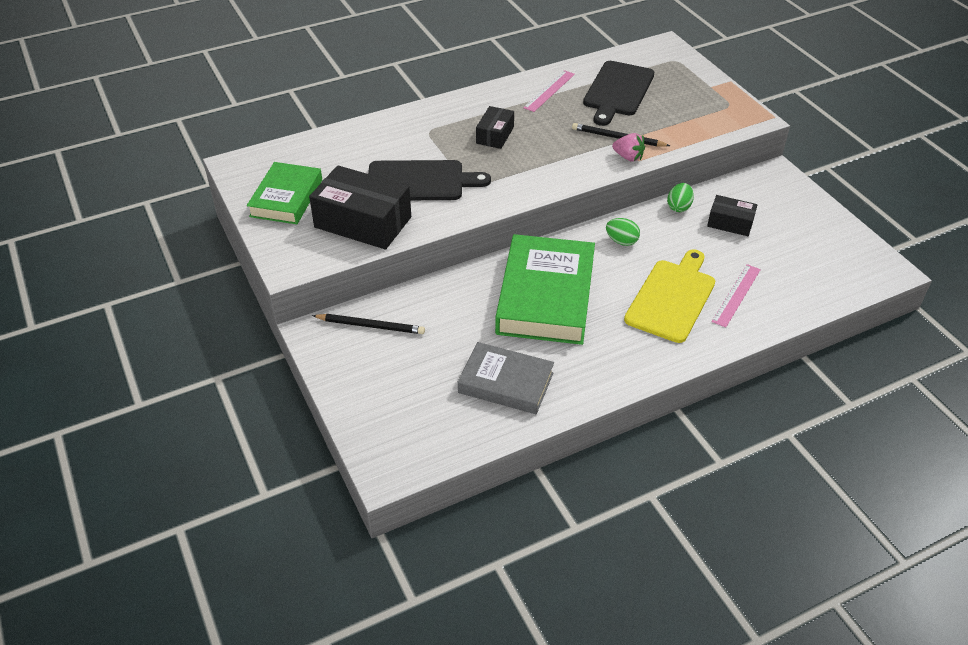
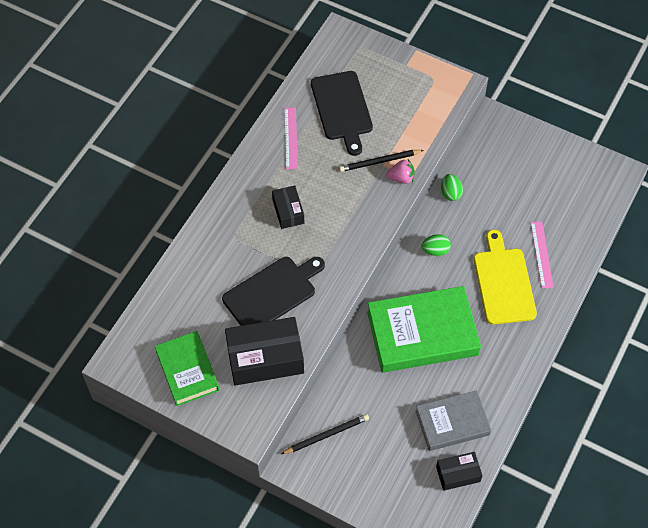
camera: 35 degrees left, 15 degrees up
green book [495,234,595,345] -> green book turned 75 degrees counterclockwise [367,286,481,373]
black box [707,195,758,236] -> black box moved to [436,452,482,491]

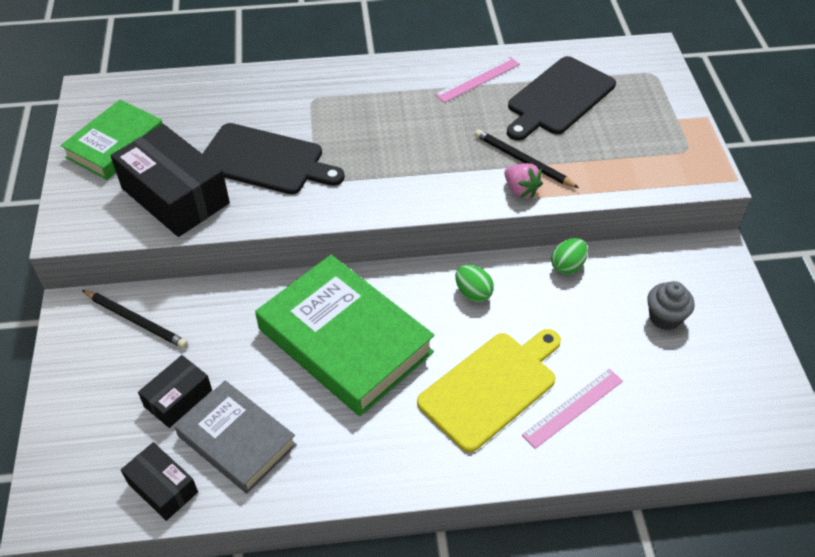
camera: 55 degrees right, 10 degrees down
black box [272,185,304,229] -> black box moved to [138,355,212,428]
none -> grey cupcake [647,281,695,330]

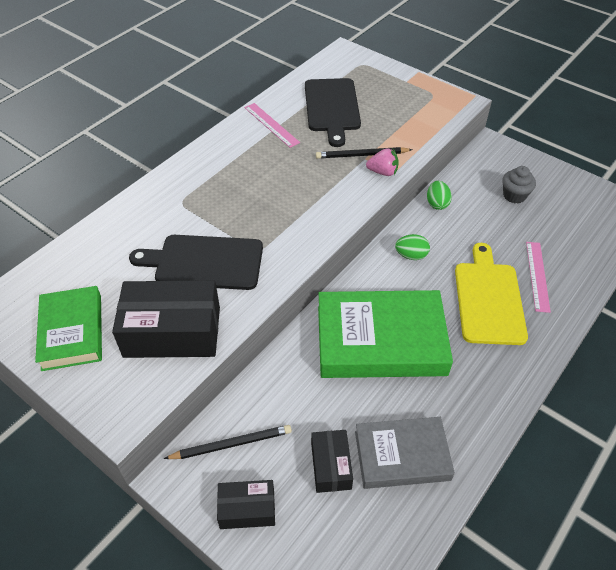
camera: 45 degrees left, 0 degrees up
black box [121,442,198,521] -> black box moved to [217,480,275,529]
black cutting board [203,123,345,194] -> black cutting board turned 150 degrees counterclockwise [129,235,263,290]
pink ruler [435,57,520,103] -> pink ruler turned 45 degrees counterclockwise [244,103,300,148]

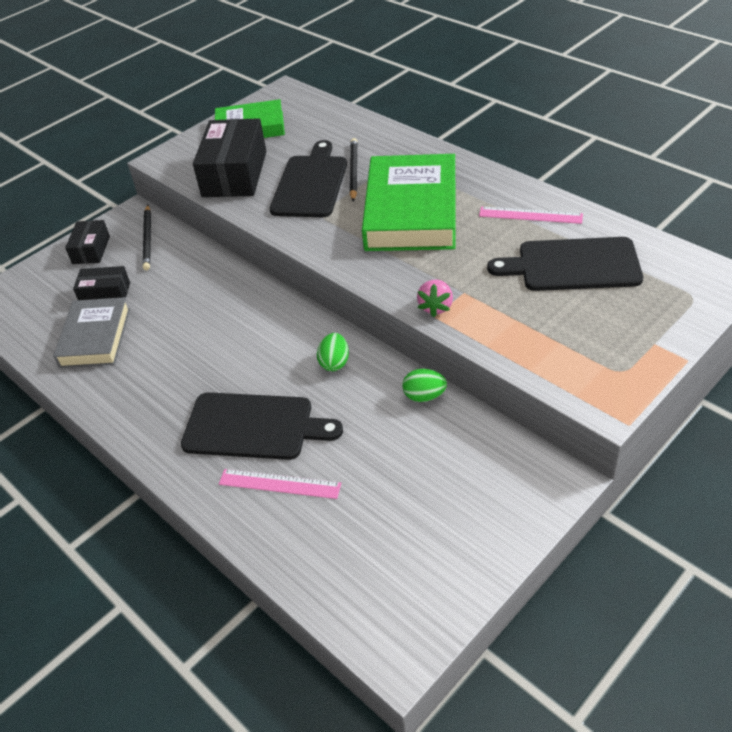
camera: 100 degrees right, 5 degrees down
pink ruler [244,103,300,148] -> pink ruler turned 45 degrees clockwise [479,207,583,224]
black pencil [316,147,413,159] -> black pencil moved to [350,138,358,202]
green book [318,290,453,378] -> green book moved to [362,154,455,251]
yellow cutting board [455,243,528,345] -> black cutting board [181,392,343,460]
grey cupcake [502,166,536,203] -> none

